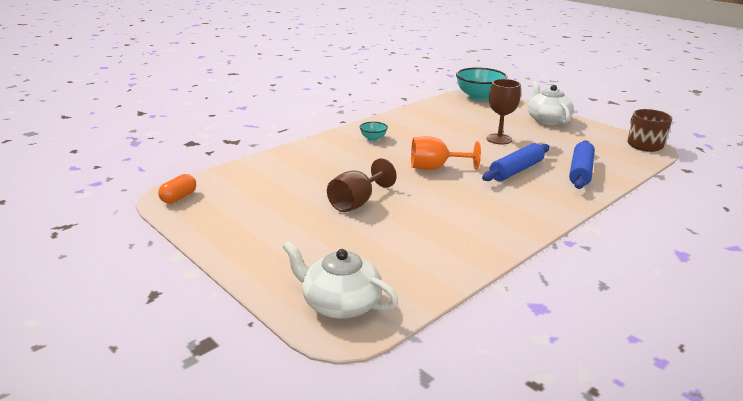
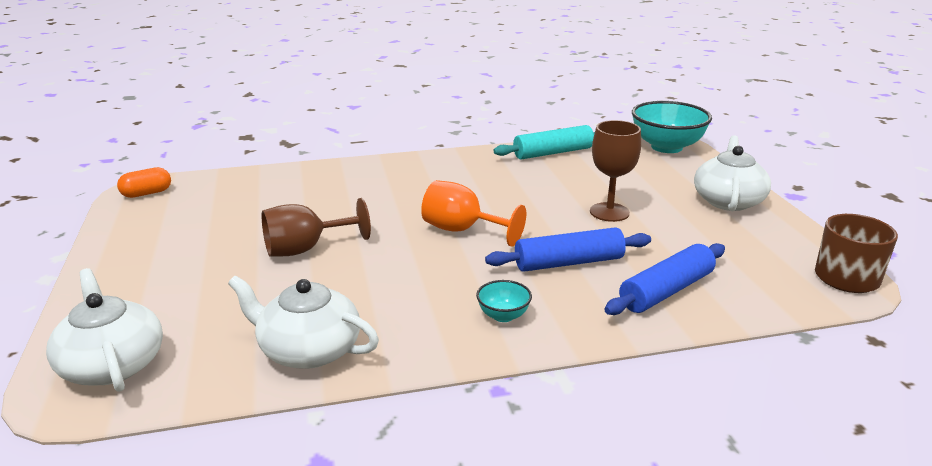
camera: 30 degrees right, 0 degrees up
turquoise bowl [360,122,388,141] -> turquoise bowl moved to [476,280,532,322]
none -> white teapot [228,276,379,369]
none -> turquoise rolling pin [494,125,595,159]

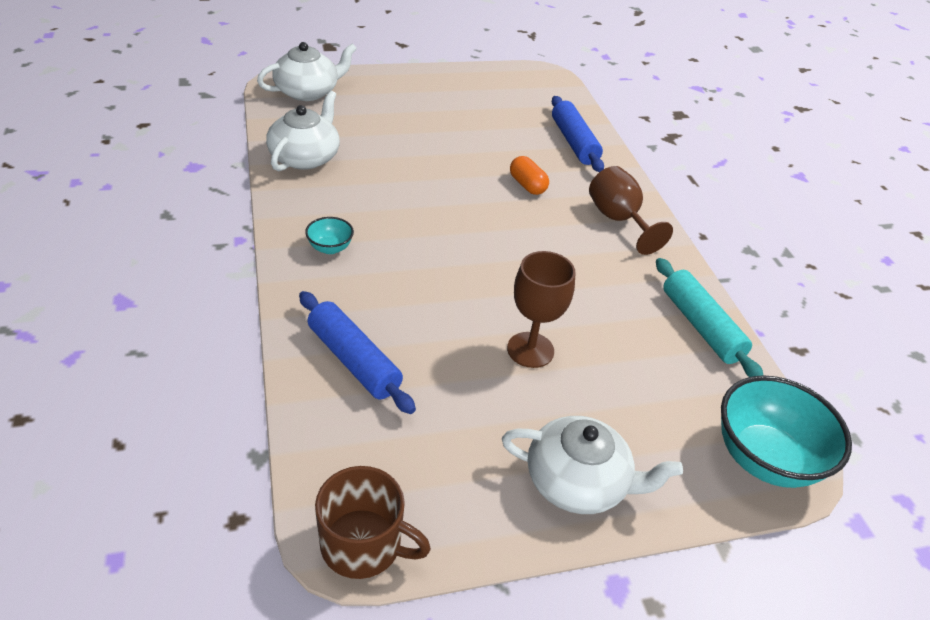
camera: 85 degrees right, 15 degrees up
orange capsule [117,167,171,198] -> orange capsule moved to [510,156,549,195]
brown goblet [262,198,371,257] -> brown goblet moved to [589,166,673,255]
orange goblet [421,180,526,247] -> none
blue rolling pin [485,227,651,272] -> blue rolling pin moved to [552,96,604,172]

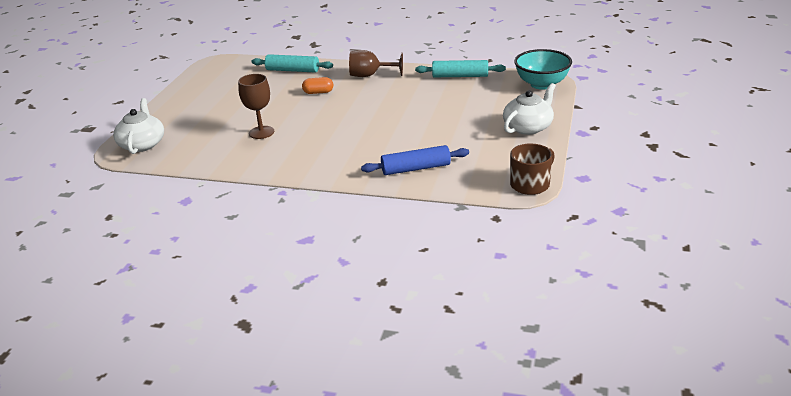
camera: 55 degrees left, 10 degrees down
white teapot [266,91,340,171] -> none
turquoise bowl [305,217,354,254] -> none
brown goblet [507,251,575,368] -> brown goblet moved to [238,74,274,139]
blue rolling pin [552,96,604,172] -> turquoise rolling pin [251,54,333,73]

